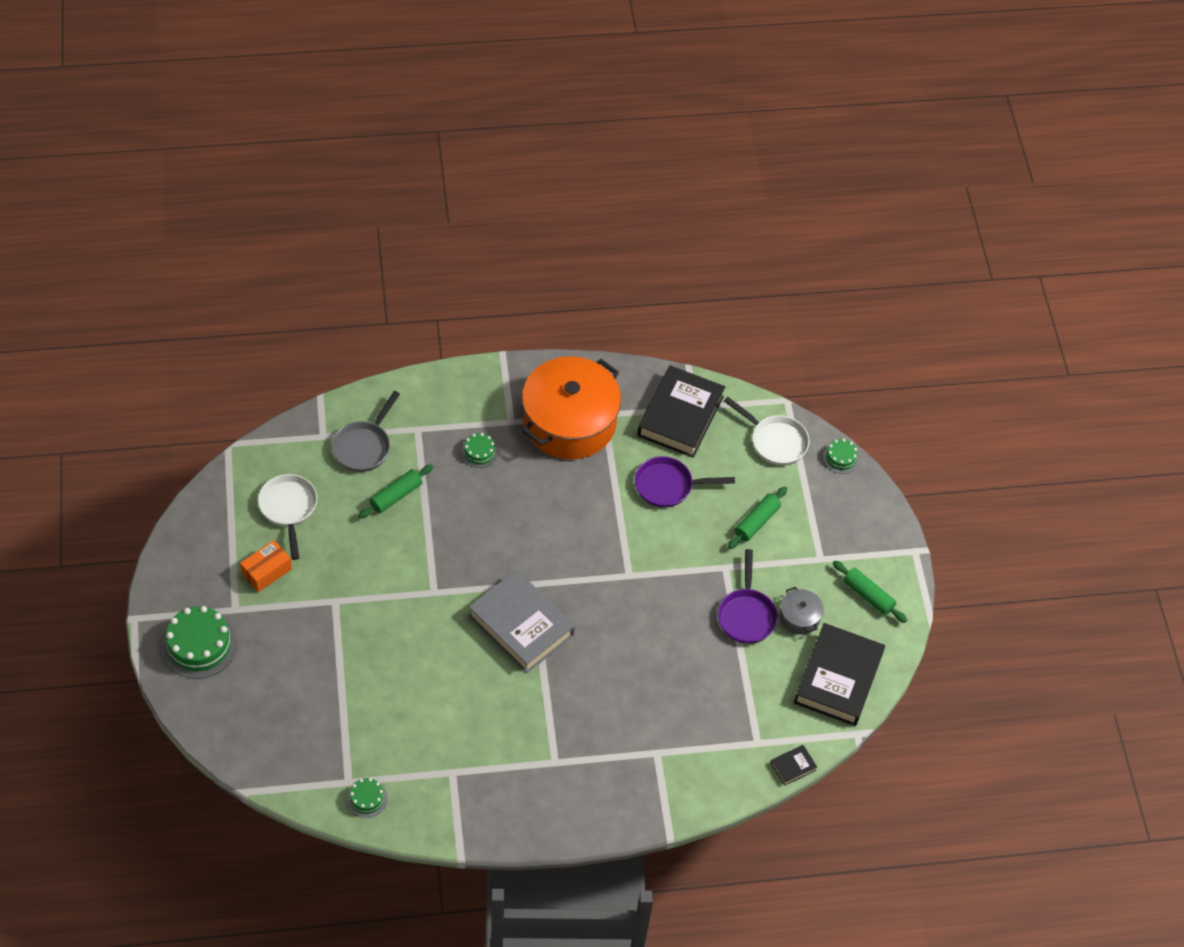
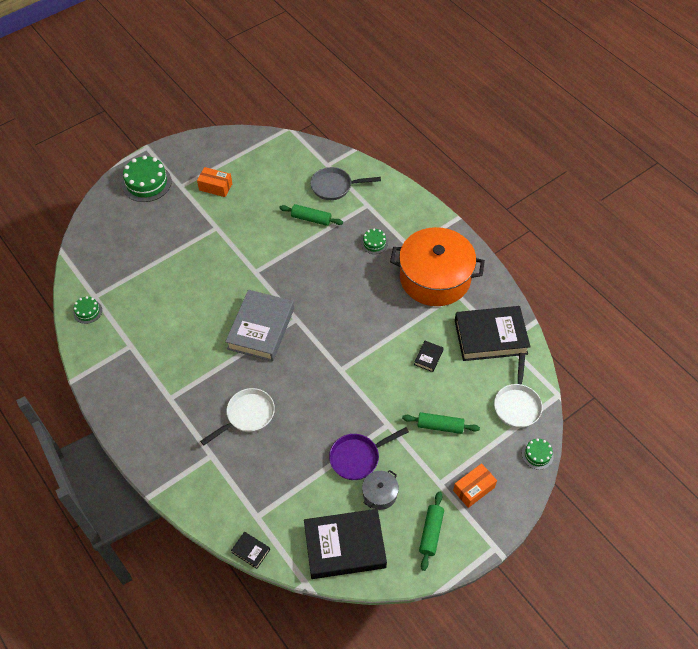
camera: 65 degrees right, 0 degrees up
white pan [258,474,317,560] -> white pan moved to [200,388,275,445]
purple pan [635,456,735,508] -> black book [414,341,444,372]
none -> orange box [453,463,497,508]

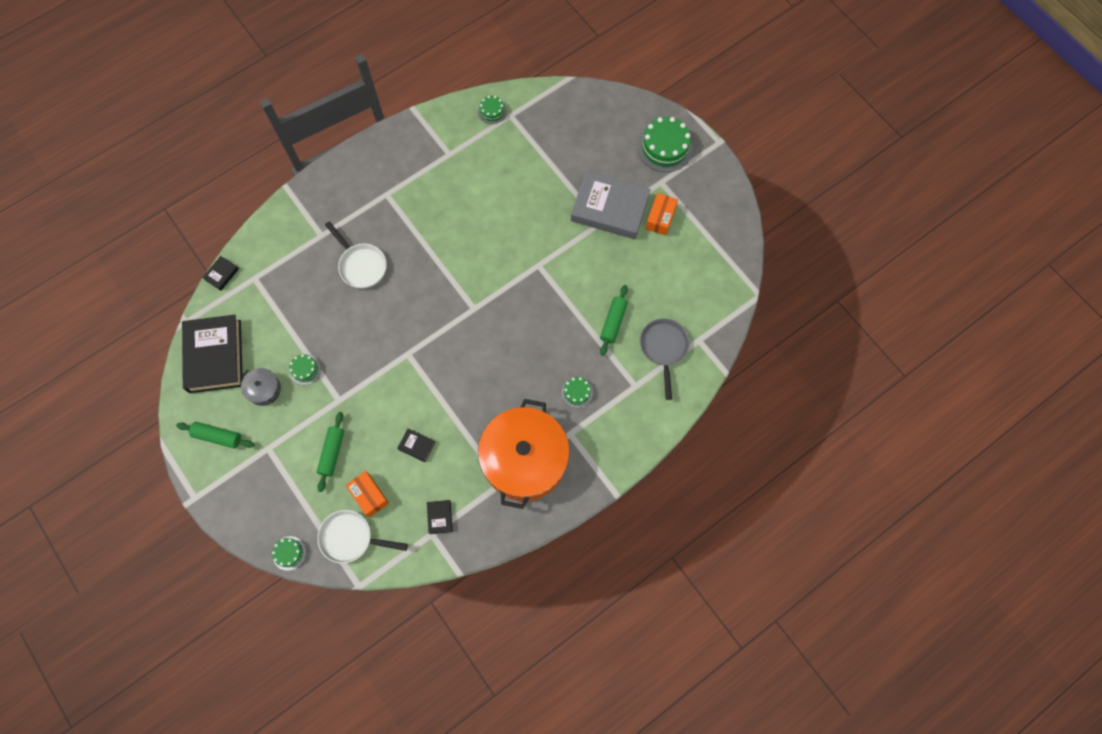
camera: 90 degrees right, 15 degrees up
grey book [225,290,294,361] -> grey book moved to [571,171,651,239]
purple pan [329,427,409,480] -> green cake [289,354,321,385]
orange box [453,463,497,508] -> orange box moved to [346,471,389,517]
black book [455,306,531,361] -> black book [427,500,453,534], size x0.41

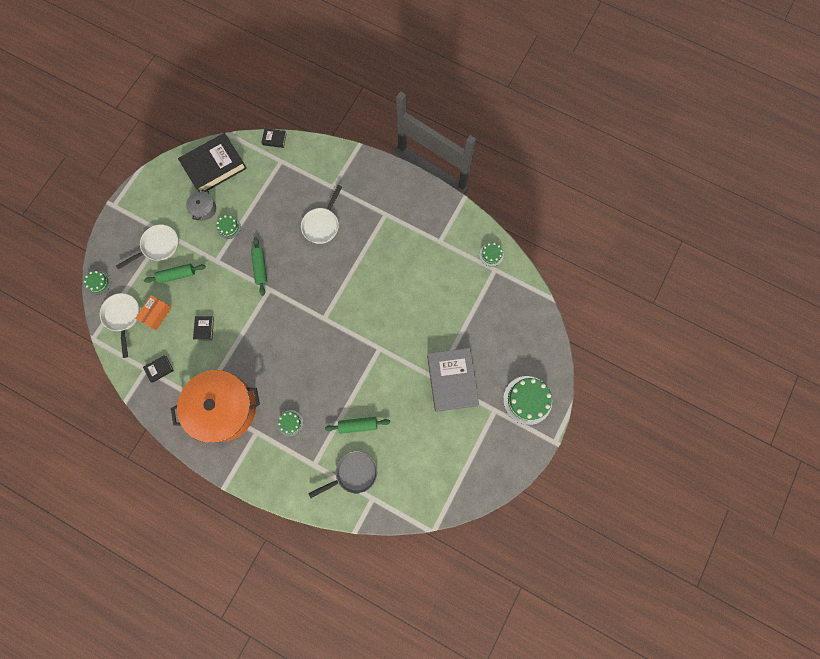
camera: 65 degrees right, 5 degrees up
green rolling pin [176,422,254,449] -> green rolling pin moved to [251,238,267,296]
orange box [646,193,678,235] -> none
none -> white pan [116,224,179,269]

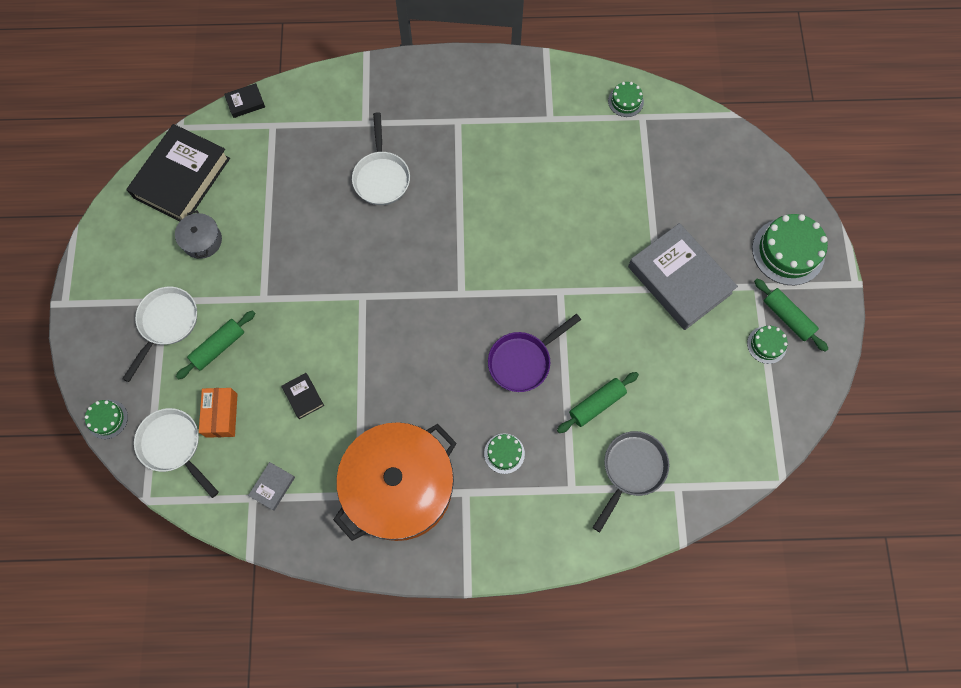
camera: 30 degrees left, 5 degrees down
black book [143,355,174,383] -> grey book [248,462,295,511]
green cake [216,215,241,239] -> green cake moved to [747,326,788,364]
green rolling pin [251,238,267,296] -> green rolling pin moved to [754,279,828,352]
none -> purple pan [488,314,581,392]

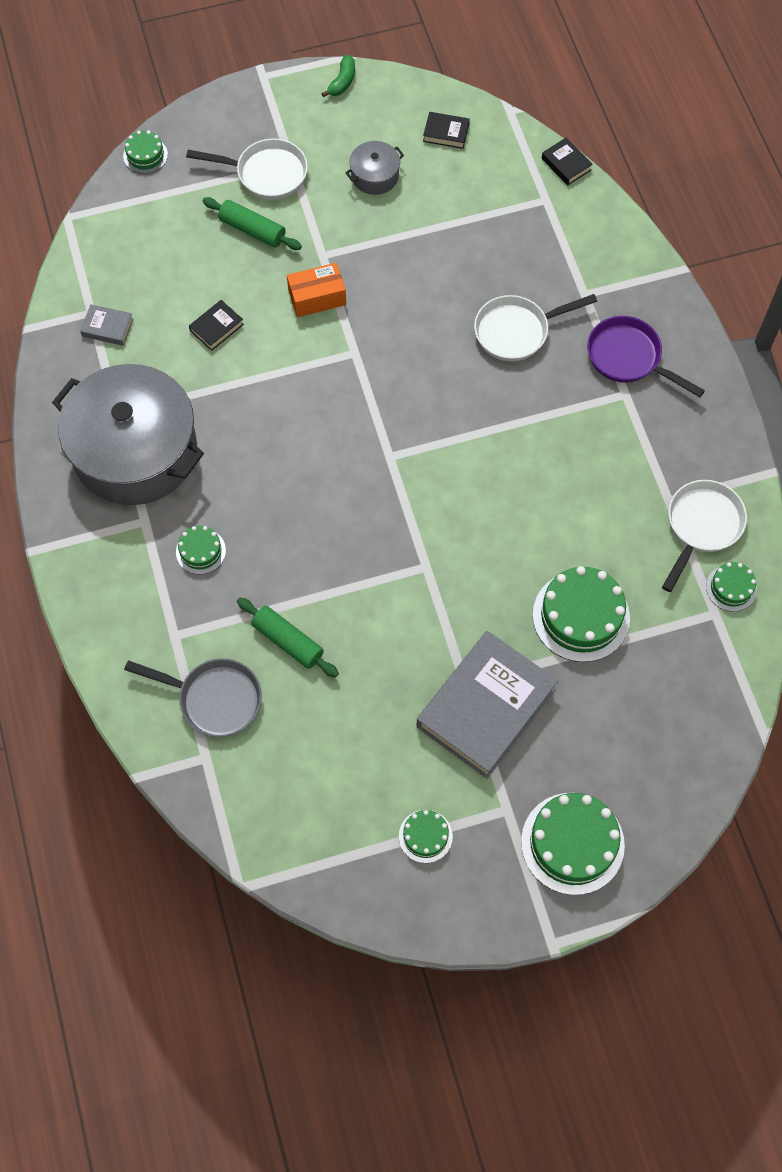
camera: 75 degrees right, 5 degrees down
black book [126,124,230,221] -> black book [423,112,470,149], size x0.41
white pan [134,408,219,498] -> white pan moved to [662,480,747,592]
orange box [199,388,238,438] -> orange box moved to [287,263,346,317]
orange pot [333,422,457,541] -> grey pot [52,364,204,505]
purple pan [488,314,581,392] -> purple pan moved to [587,316,705,397]
green rolling pin [754,279,828,352] -> none
none -> green banana [321,55,355,97]
none -> green cake [533,566,630,662]

